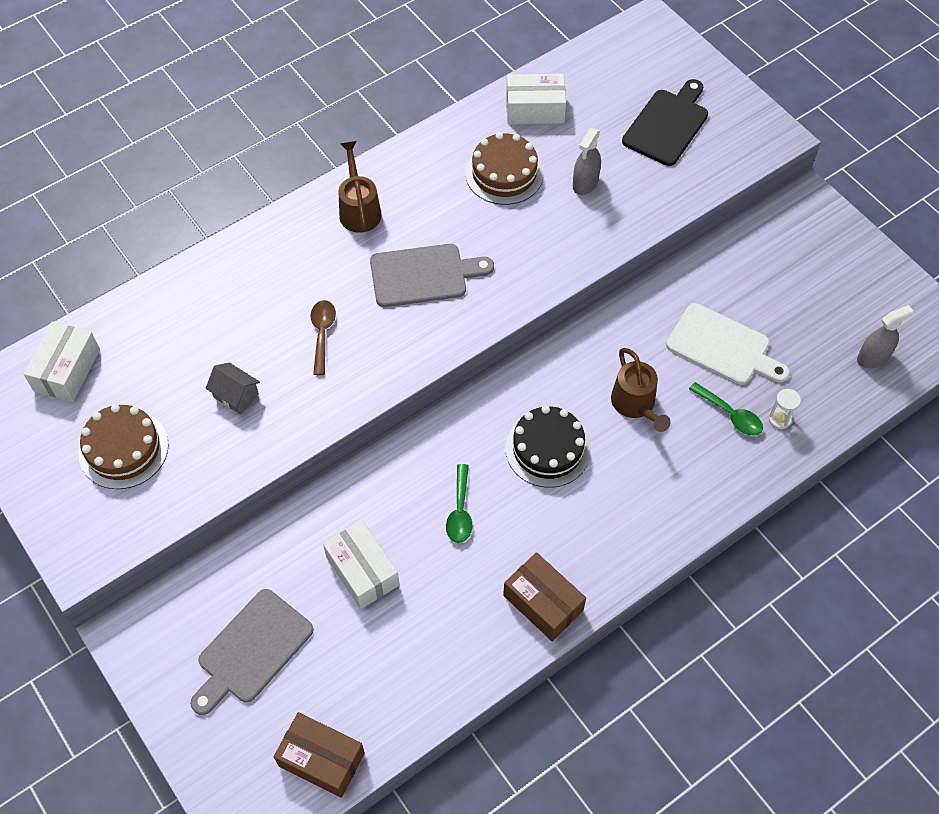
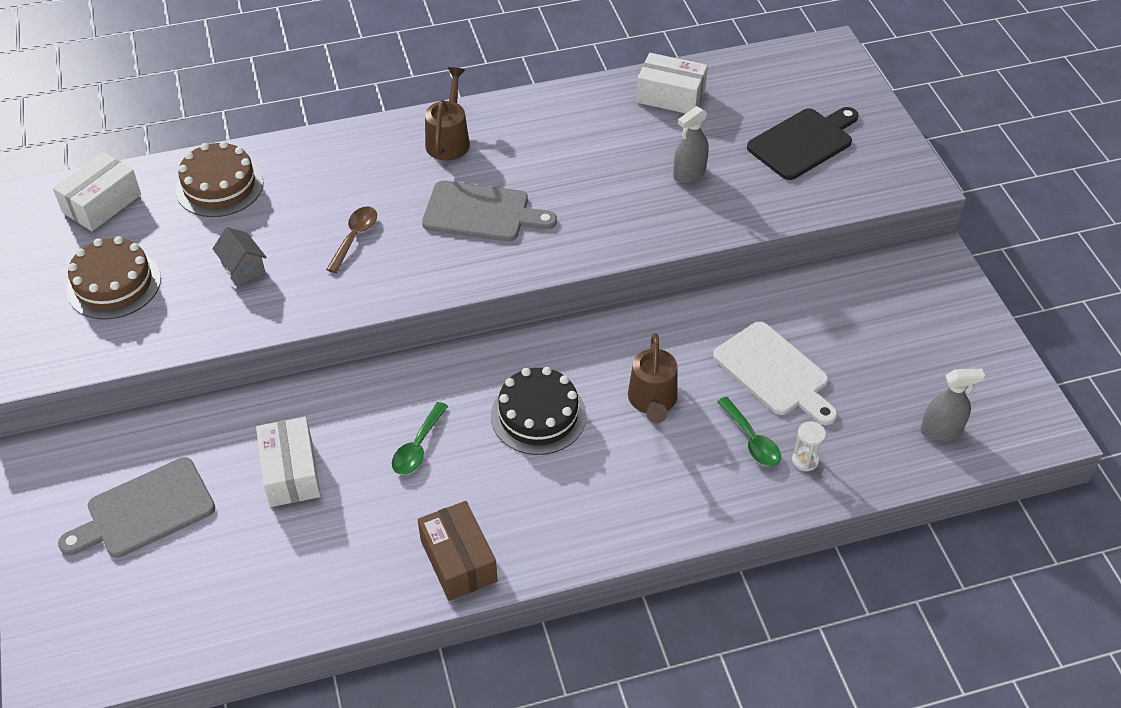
camera: 20 degrees right, 10 degrees down
brown box [274,712,365,798] -> none
brown cake [465,132,544,205] -> brown cake moved to [176,141,264,217]

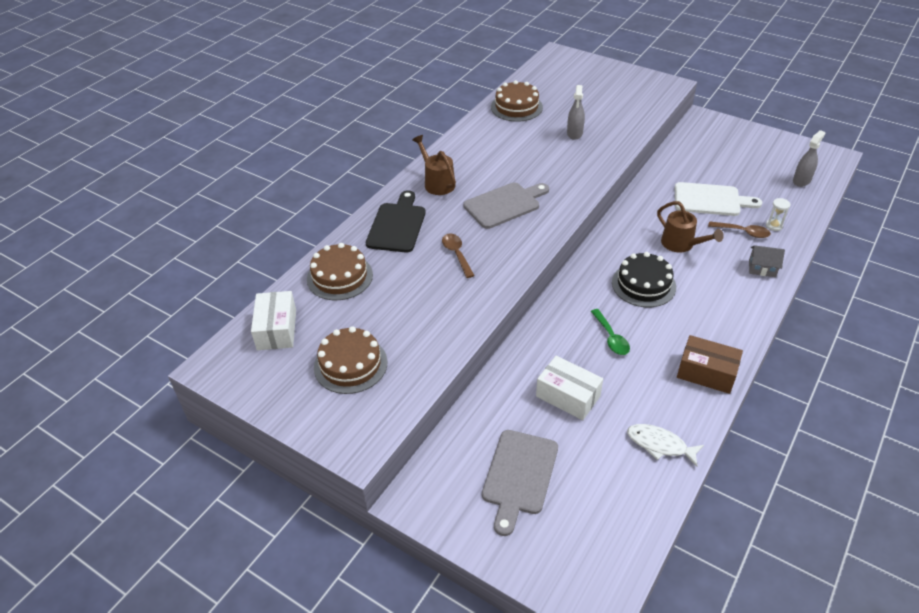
camera: 40 degrees left, 5 degrees down
grey house [213,227,267,286] -> grey house moved to [749,245,785,277]
white box [636,53,708,113] -> brown cake [491,80,543,122]
green spoon [717,397,781,467] -> brown spoon [708,221,771,238]
black cutting board [747,107,859,180] -> black cutting board moved to [366,190,426,252]
none -> white fish [627,424,704,467]

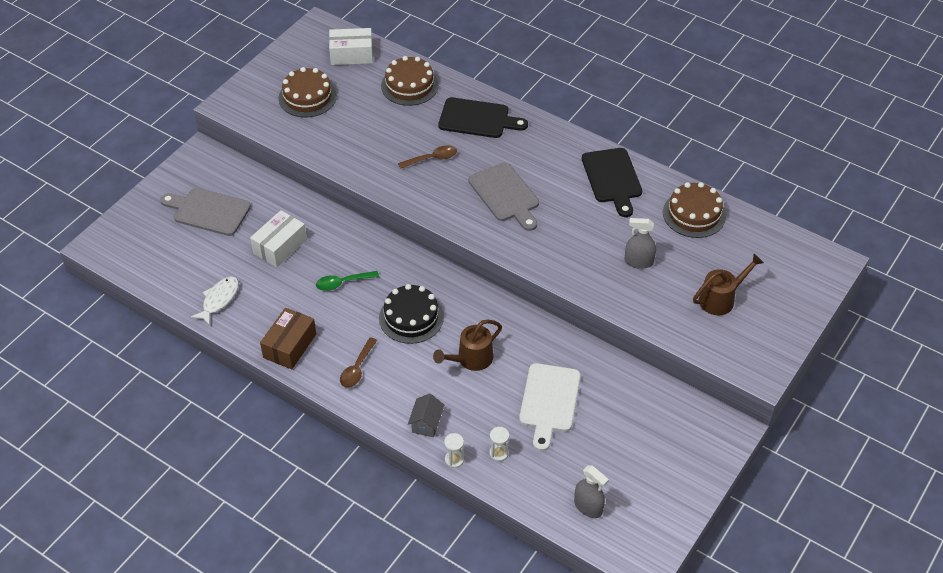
camera: 90 degrees right, 5 degrees up
brown watering can [412,135,456,195] -> brown watering can moved to [693,254,764,315]
brown spoon [708,221,771,238] -> brown spoon moved to [340,337,377,388]
none -> white hourglass [444,433,464,468]
none -> black cutting board [582,148,642,217]

